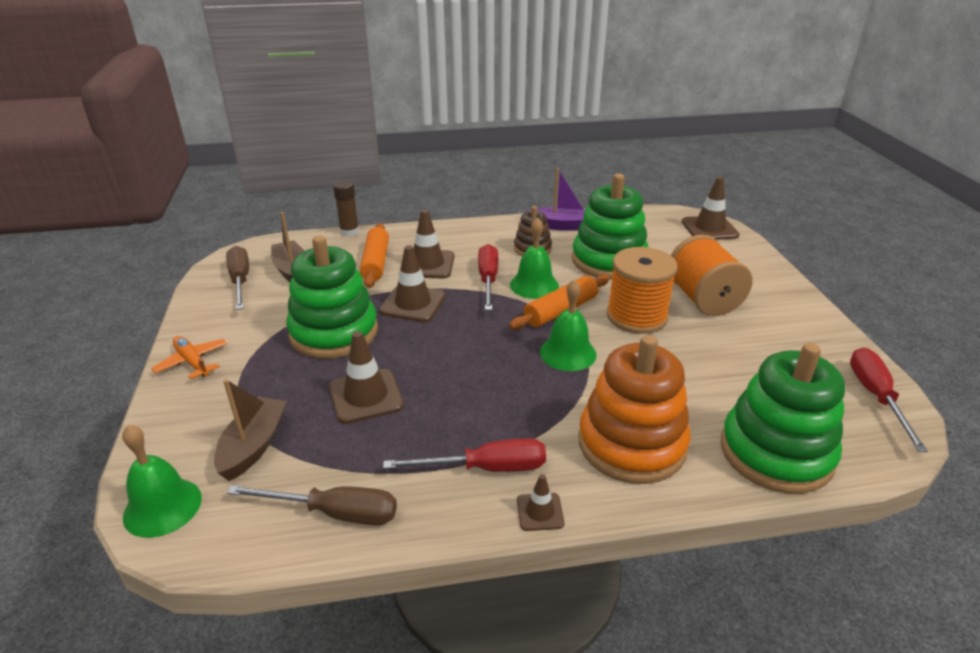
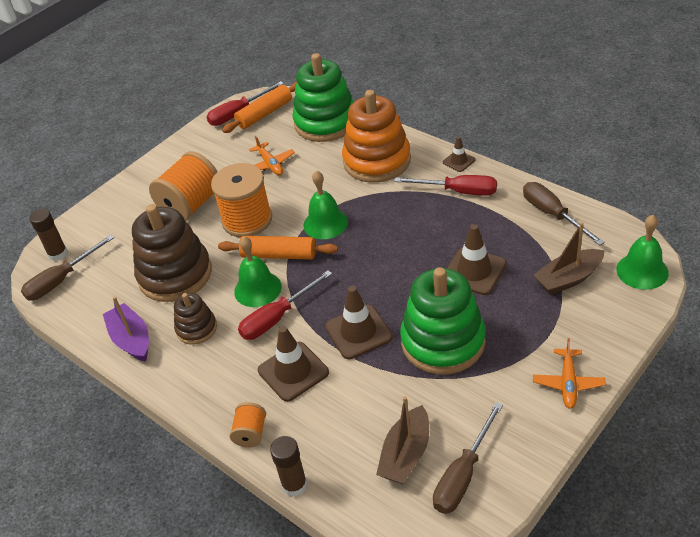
camera: 125 degrees left, 10 degrees up
orange rolling pin [360,223,389,288] -> orange rolling pin moved to [222,81,297,133]
red screwdriver [383,438,546,472] -> red screwdriver turned 150 degrees clockwise [394,175,497,196]
green stacking toy [572,174,648,280] -> brown stacking toy [132,204,212,302]
brown traffic cone [682,177,739,240] -> brown glue stick [30,209,68,261]
none -> brown screwdriver [21,235,114,300]
none -> orange spool [230,402,266,447]
none -> orange plane [249,136,295,175]

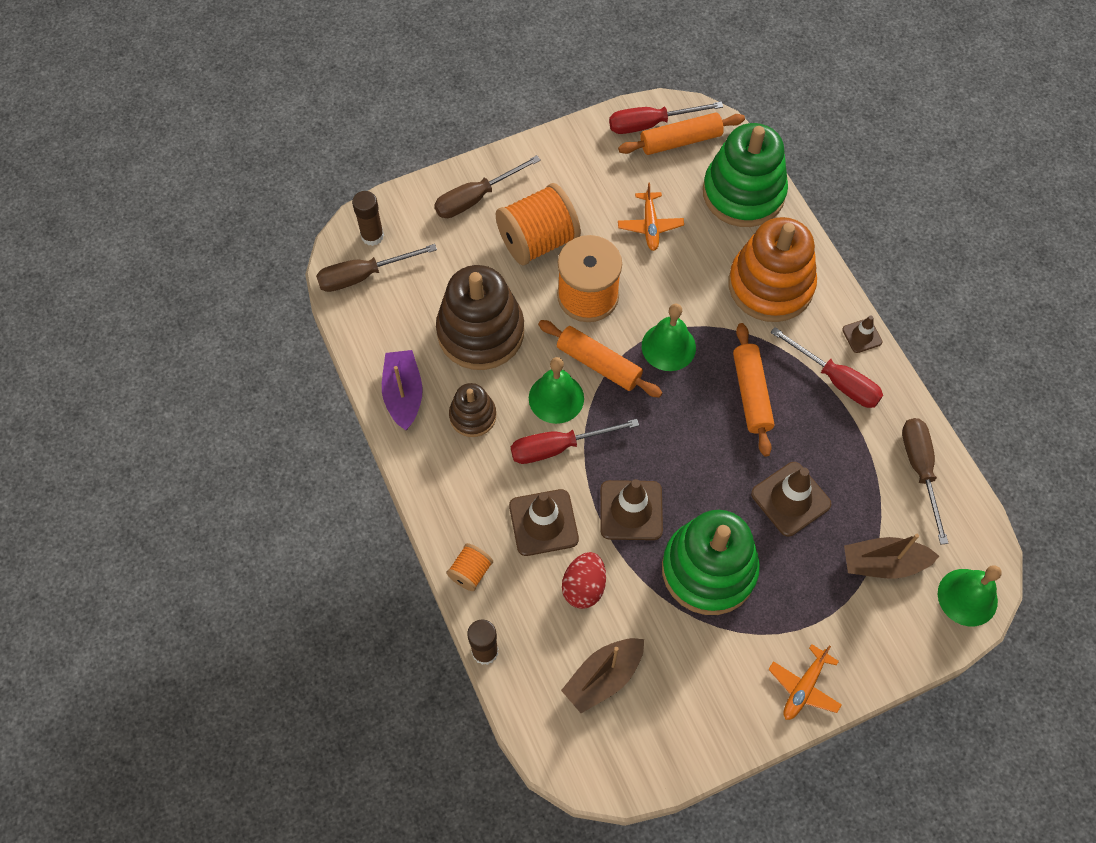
camera: 20 degrees right, 20 degrees up
brown screwdriver [433,402,503,514] -> brown screwdriver moved to [434,155,541,218]
none -> red egg [562,552,606,609]
none -> orange rolling pin [733,323,774,457]

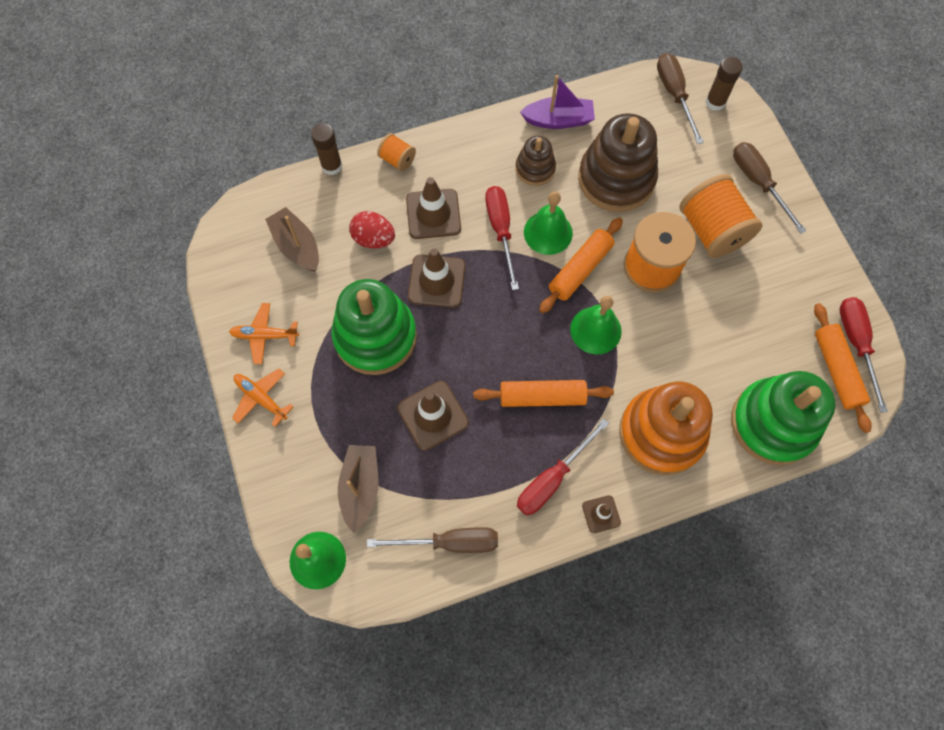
camera: 95 degrees right, 5 degrees up
orange plane [618,182,684,251] -> orange plane moved to [229,303,299,364]

